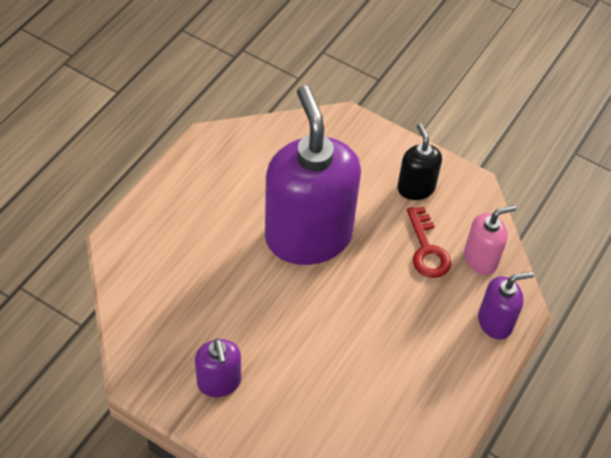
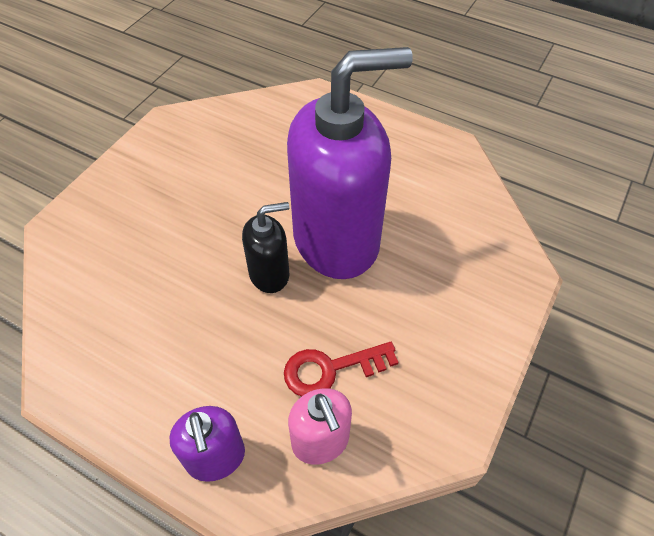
camera: 90 degrees right, 0 degrees up
purple soap dispenser [195,339,241,397] -> none
black soap dispenser [397,123,442,200] -> black soap dispenser moved to [242,202,289,293]

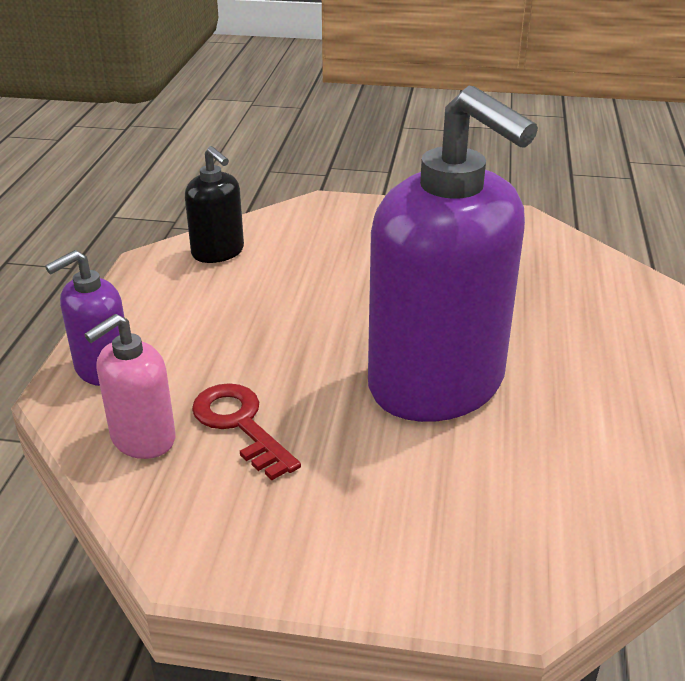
camera: 70 degrees right, 20 degrees down
black soap dispenser [242,202,289,293] -> black soap dispenser moved to [185,146,244,263]

